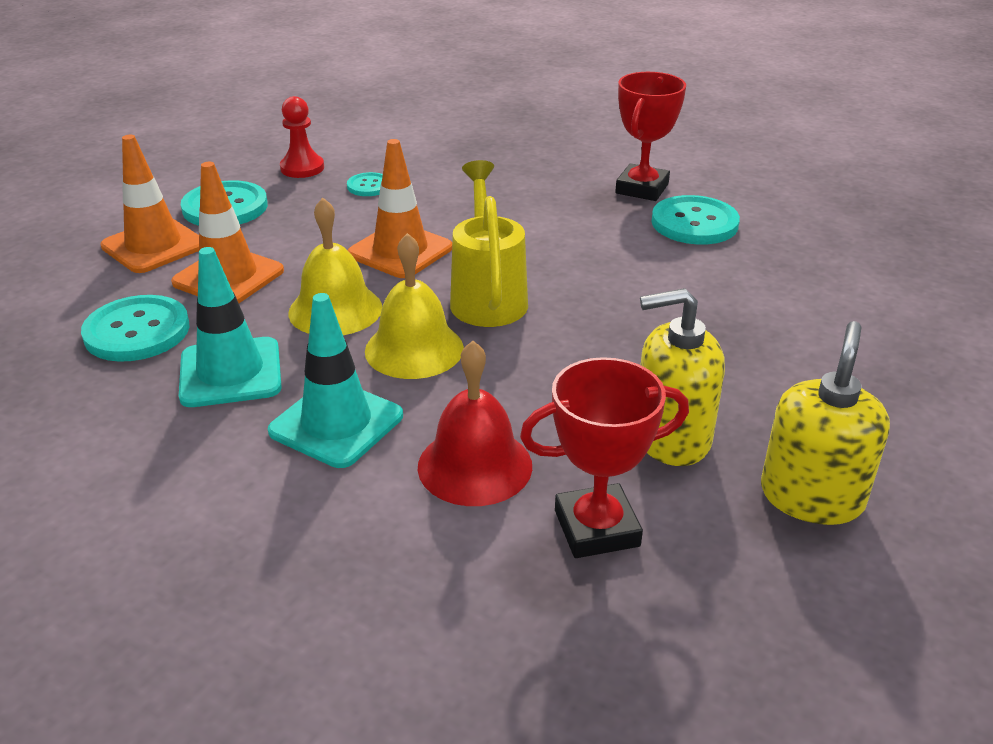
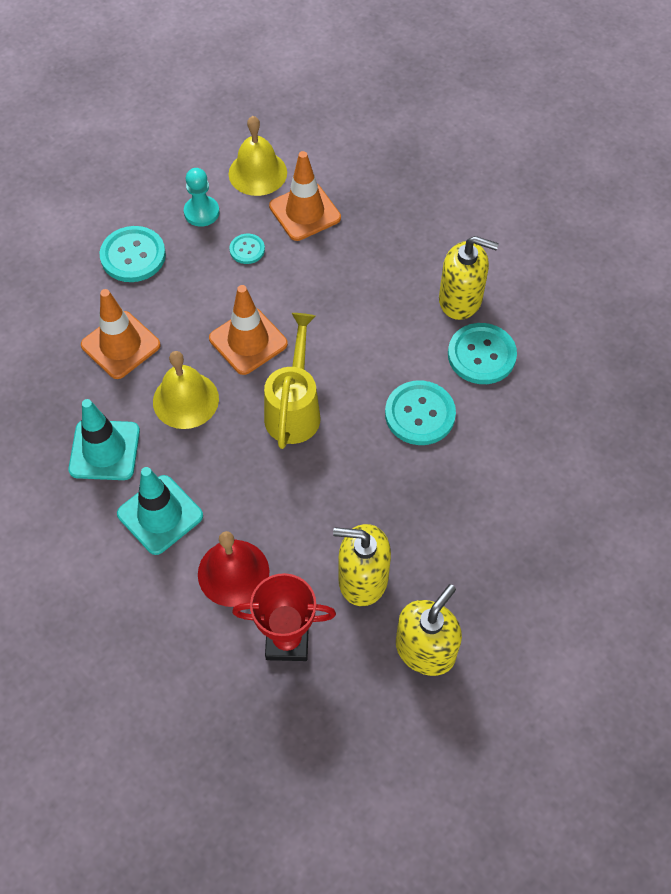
camera: 15 degrees right, 25 degrees up
turquoise button [81,295,190,362] -> turquoise button moved to [385,380,456,445]
orange traffic cone [100,135,199,273] -> orange traffic cone moved to [269,151,341,241]
red pawn [280,96,324,178] -> turquoise pawn [184,168,219,227]
yellow bell [365,233,464,379] -> yellow bell moved to [229,116,287,196]
red trophy [615,72,686,201] -> yellow soap dispenser [439,236,499,320]

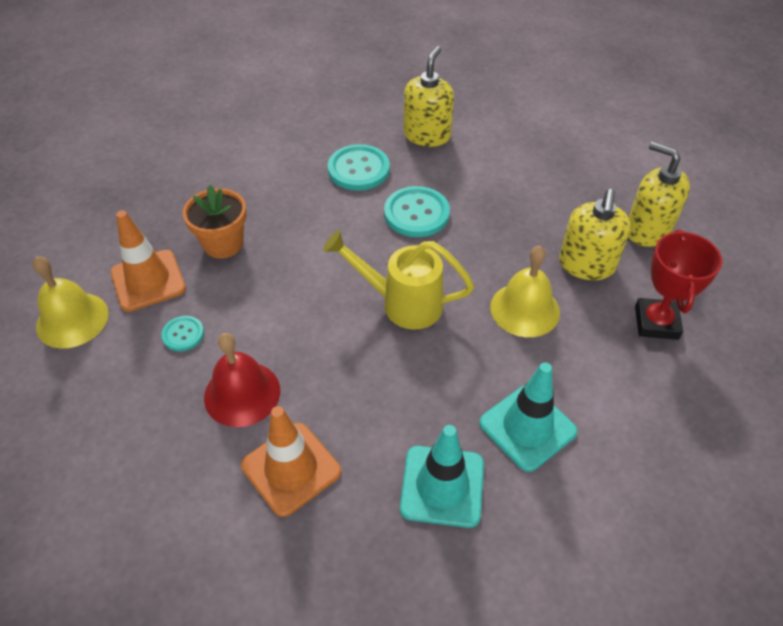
camera: 85 degrees left, 10 degrees down
turquoise button [99,226,166,282] -> none
yellow bell [153,351,219,429] -> yellow bell moved to [490,246,560,337]
turquoise pawn [184,168,219,227] -> none
red bell [198,531,270,607] -> red bell moved to [204,333,280,427]
orange traffic cone [209,285,288,375] -> none
yellow soap dispenser [439,236,499,320] -> yellow soap dispenser moved to [403,46,454,147]
none -> orange flower pot [183,185,247,258]

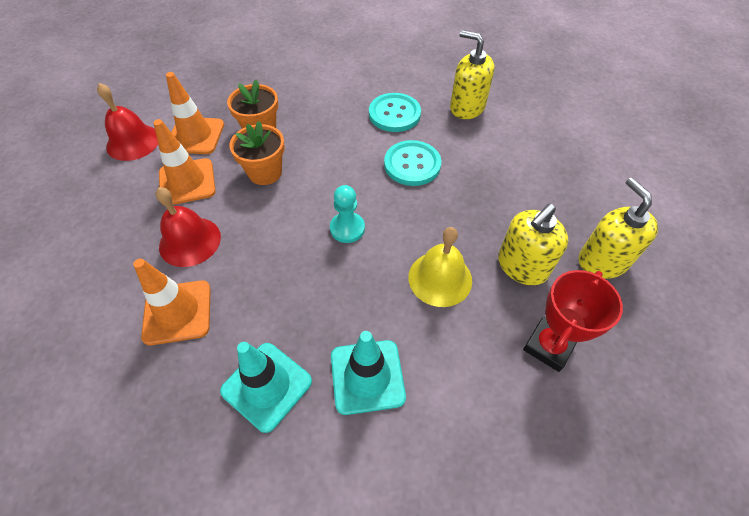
camera: 30 degrees right, 5 degrees up
yellow bell [33,256,109,349] -> red bell [97,83,158,161]
turquoise button [161,316,204,351] -> orange traffic cone [153,119,216,205]
yellow watering can [323,230,474,330] -> turquoise pawn [330,185,365,243]
yellow soap dispenser [403,46,454,147] -> yellow soap dispenser turned 105 degrees counterclockwise [450,30,494,119]
none -> orange flower pot [229,121,285,185]

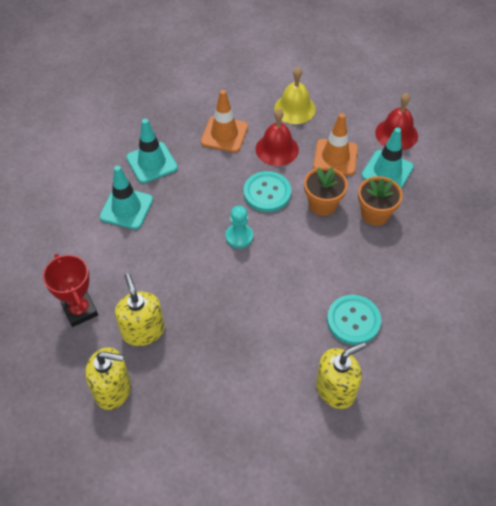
camera: 115 degrees right, 0 degrees up
orange traffic cone [166,72,224,154] -> turquoise traffic cone [361,127,414,189]
turquoise button [384,140,442,186] -> turquoise button moved to [243,171,291,212]
yellow bell [408,227,472,307] -> yellow bell moved to [274,67,316,124]

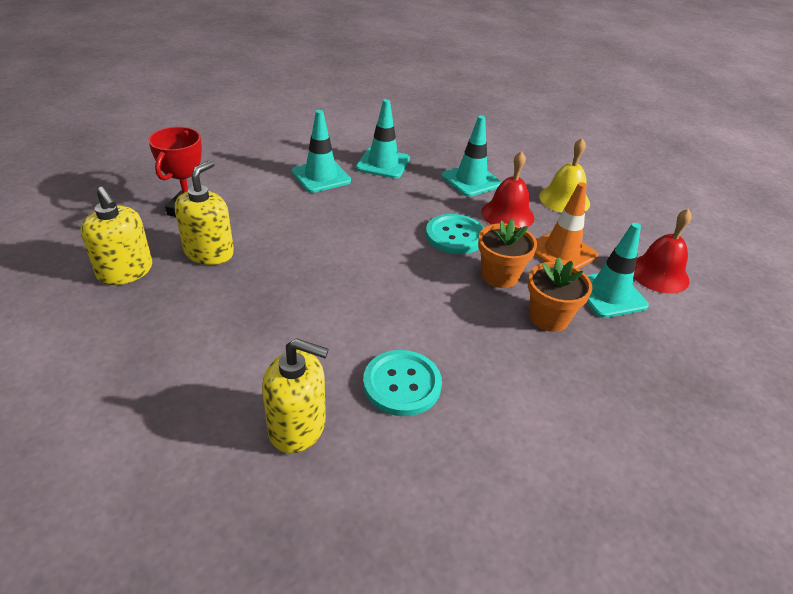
camera: 40 degrees right, 15 degrees down
orange traffic cone [201,90,248,152] -> turquoise traffic cone [442,115,502,197]
turquoise pawn [226,206,253,248] -> none

